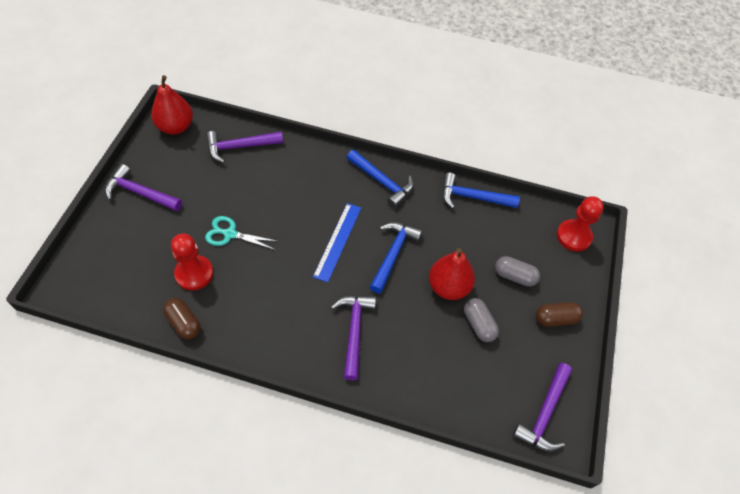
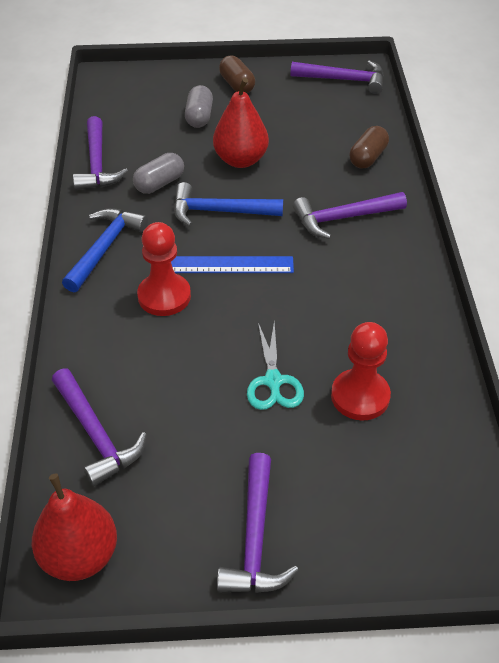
camera: 105 degrees left, 10 degrees down
brown capsule [163,298,201,339] -> brown capsule moved to [350,126,389,169]
blue hammer [442,173,520,209] -> purple hammer [73,116,128,190]
grey capsule [464,298,499,342] -> grey capsule moved to [133,153,184,194]
red pawn [557,197,604,252] -> red pawn moved to [137,222,191,316]

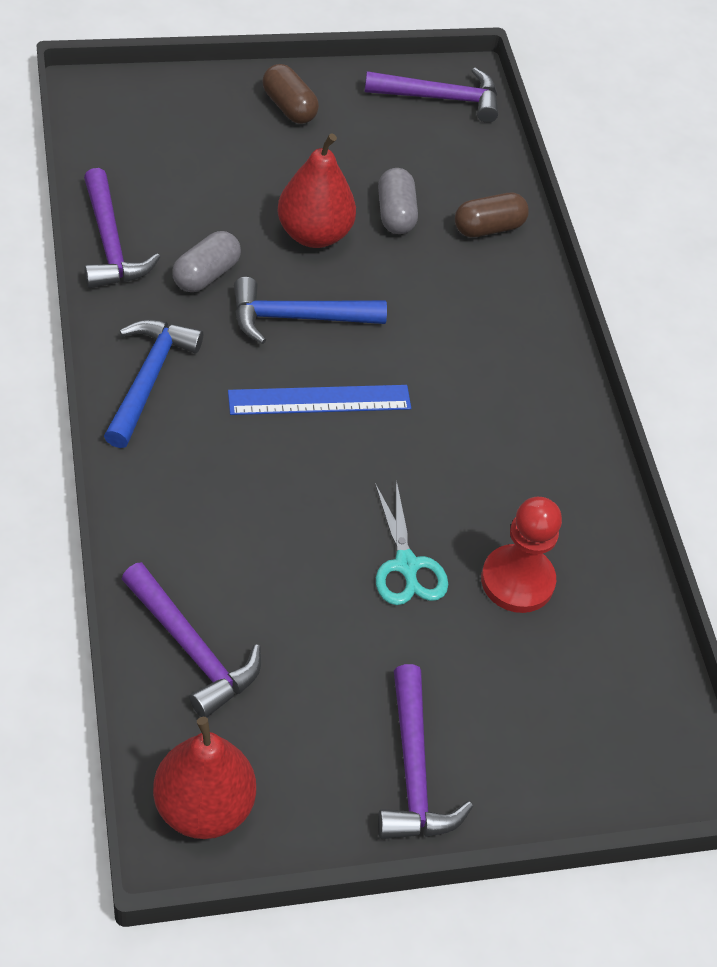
camera: 15 degrees left, 5 degrees up
red pawn [137,222,191,316] -> none
grey capsule [185,85,213,128] -> grey capsule moved to [378,168,418,234]
purple hammer [293,192,407,239] -> none
brown capsule [350,126,389,169] -> brown capsule turned 45 degrees clockwise [455,193,529,237]

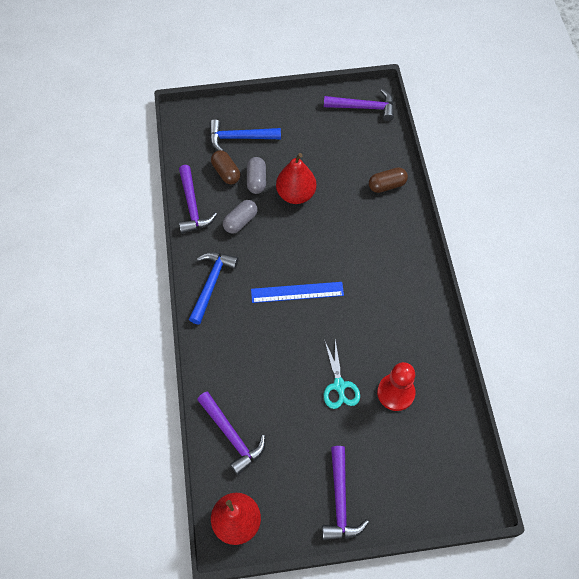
camera: 10 degrees right, 10 degrees up
blue hammer [234,277,387,344] -> blue hammer moved to [210,119,281,151]
brown capsule [262,64,319,124] -> brown capsule moved to [211,150,241,184]
grey capsule [378,168,418,234] -> grey capsule moved to [247,157,266,194]

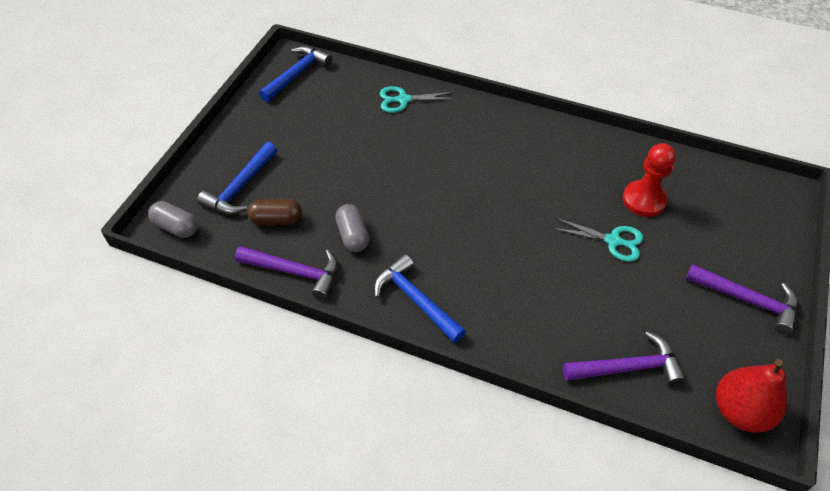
camera: 60 degrees left, 10 degrees down
grey capsule [247,157,266,194] -> grey capsule moved to [148,201,198,238]
blue ruler [251,282,344,303] -> none
red pear [276,153,316,204] -> none
purple hammer [324,89,394,121] -> blue hammer [259,46,332,102]
brown capsule [369,167,408,193] -> turquoise scissors [380,86,456,113]

